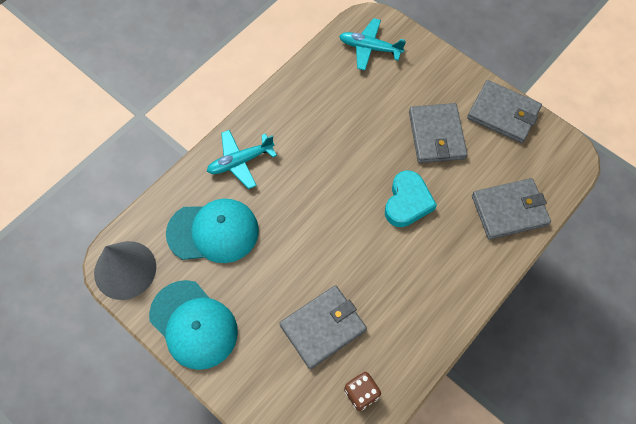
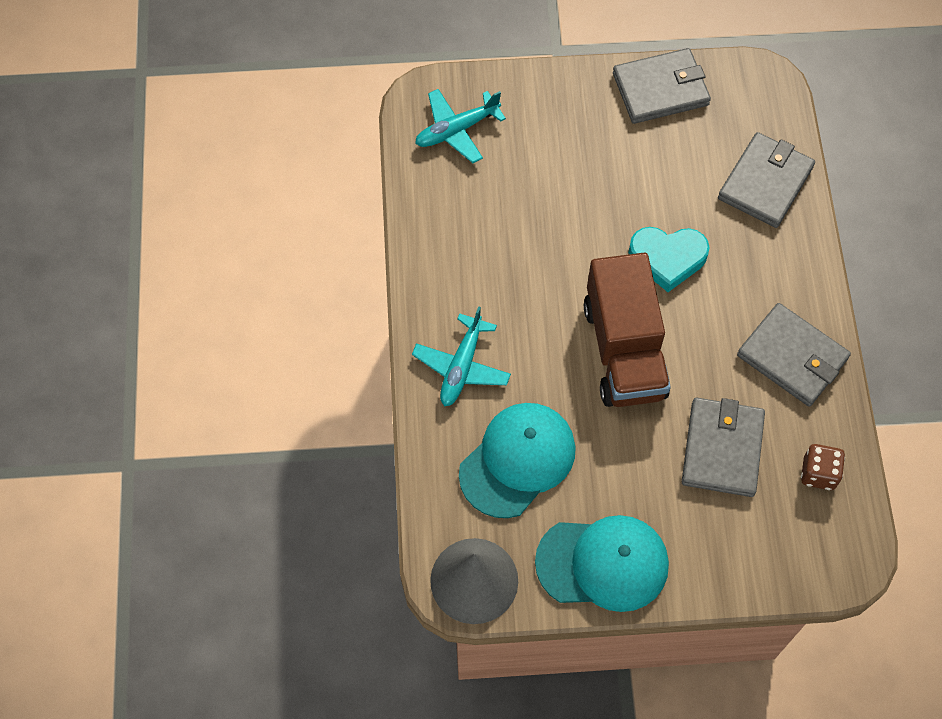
camera: 45 degrees left, 0 degrees up
turquoise heart [385,170,437,227] -> turquoise heart turned 120 degrees clockwise [628,227,710,292]
grey wallet [409,103,467,163] -> grey wallet moved to [737,303,851,407]
none -> brown truck [584,253,671,407]

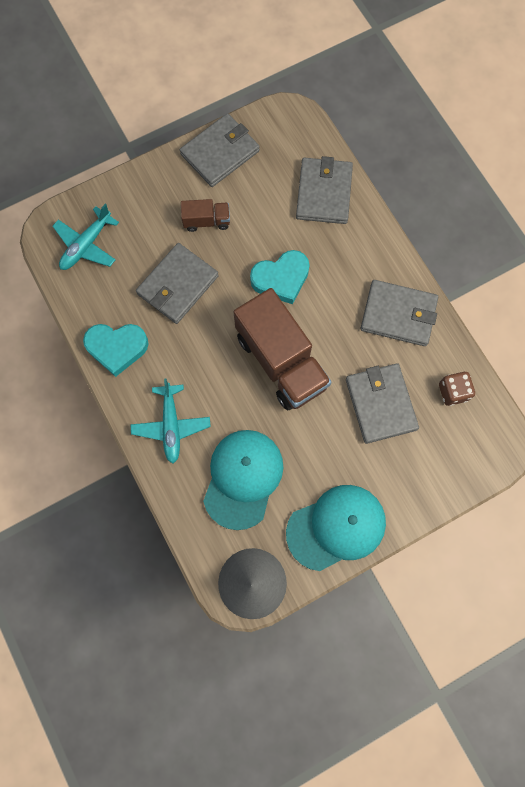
camera: 25 degrees left, 10 degrees up
none -> turquoise heart [83,324,149,377]
none -> grey wallet [136,243,219,324]
none -> brown truck [181,199,230,232]

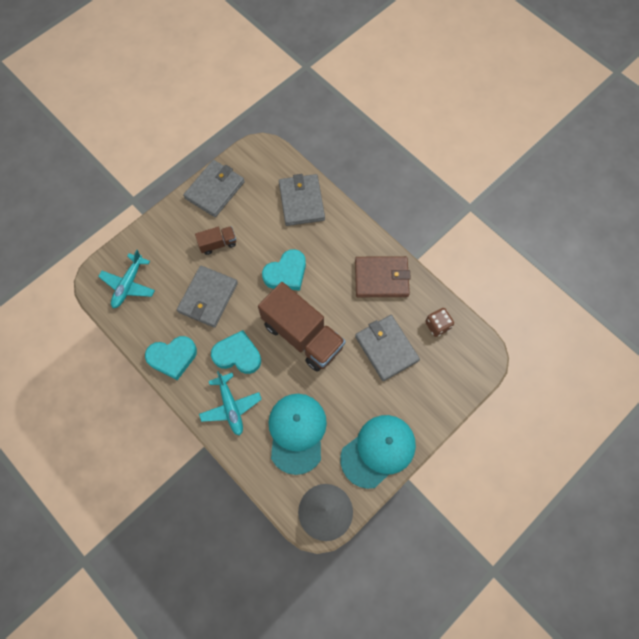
camera: 15 degrees left, 5 degrees down
grey wallet [360,280,438,346] -> brown wallet [355,256,411,297]
none -> turquoise heart [211,330,261,374]

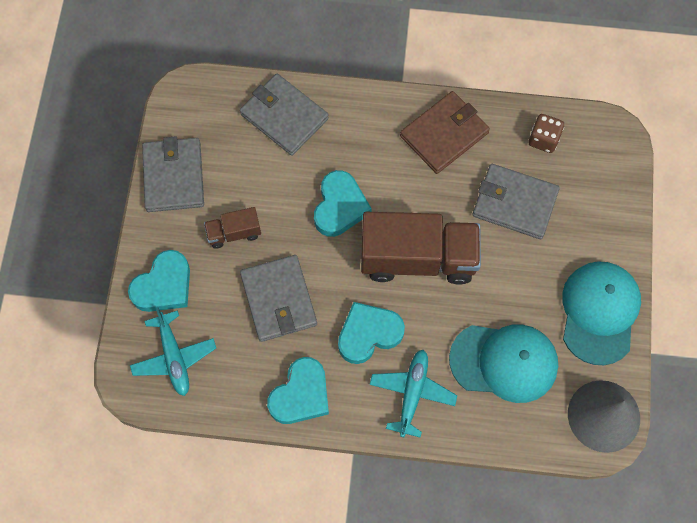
camera: 40 degrees left, 0 degrees up
brown truck [195,226,236,255] -> brown truck turned 135 degrees counterclockwise [204,207,261,249]
turquoise plane [199,371,262,436] -> turquoise plane turned 105 degrees counterclockwise [369,350,457,438]
turquoise cap [269,394,327,475] -> turquoise cap turned 135 degrees clockwise [449,324,558,403]
none -> turquoise heart [128,250,190,312]

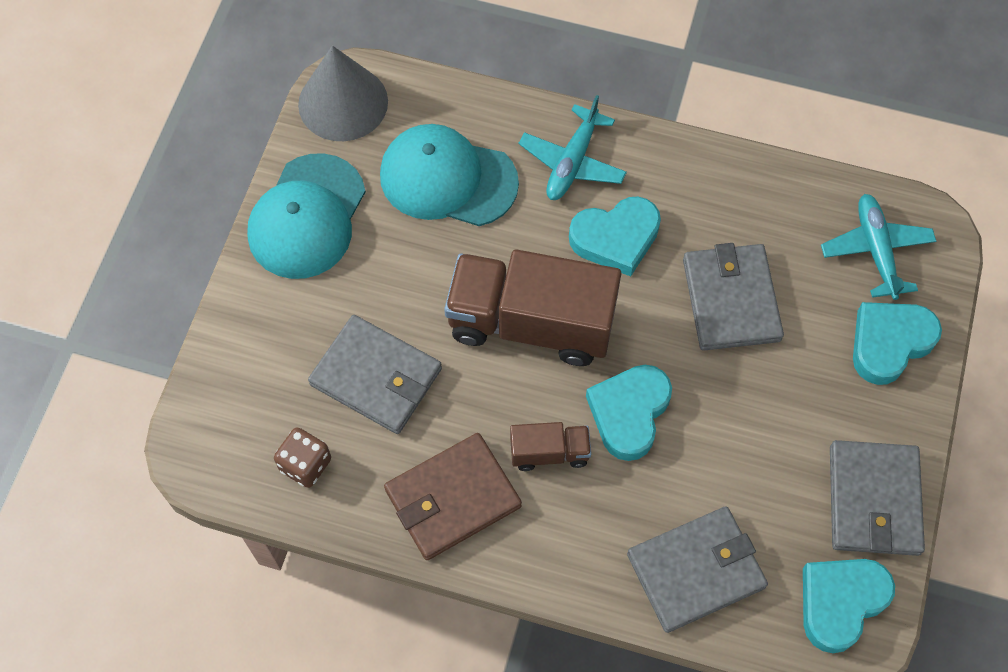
camera: 170 degrees left, 5 degrees down
brown truck [204,207,261,249] -> brown truck moved to [510,422,591,471]
grey wallet [240,74,329,156] -> grey wallet turned 75 degrees counterclockwise [627,507,768,633]
turquoise heart [267,357,329,424] -> turquoise heart moved to [803,559,895,653]

